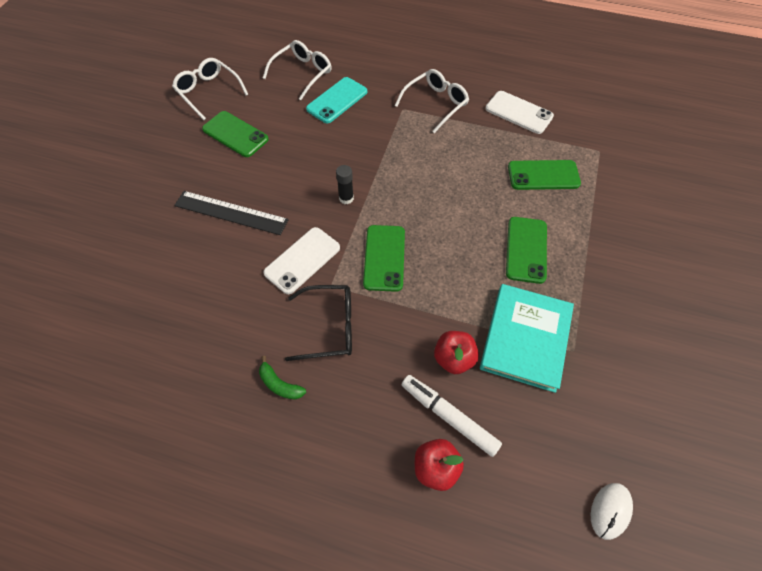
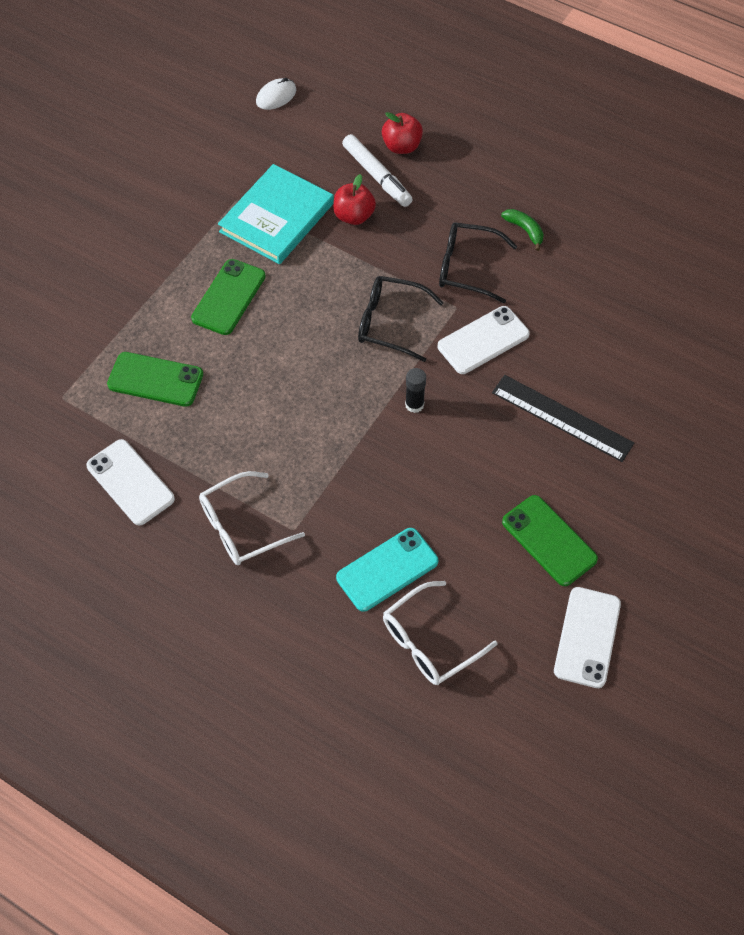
camera: 165 degrees left, 0 degrees up
white glasses [172,58,248,120] -> white phone [554,587,621,688]
green phone [363,225,405,292] -> black glasses [358,276,444,362]

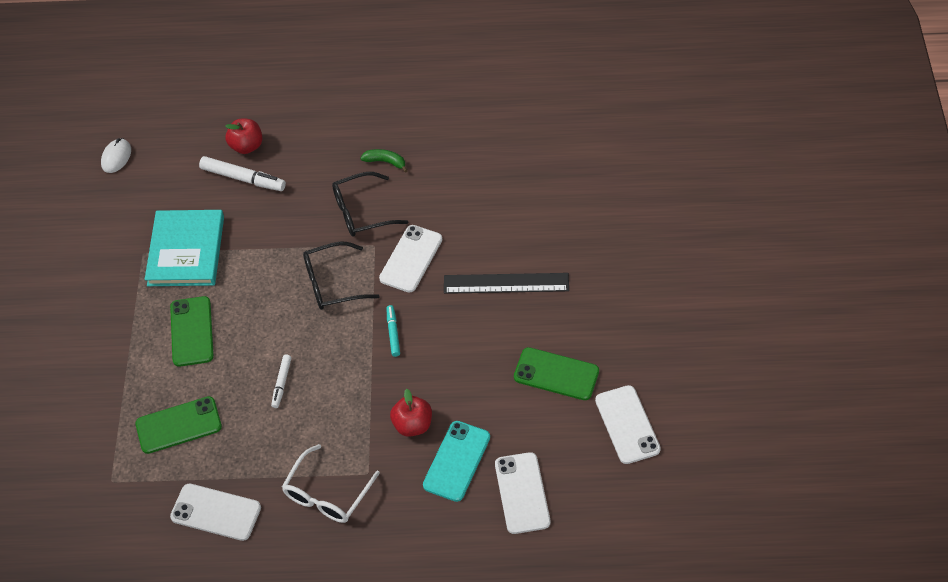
camera: 30 degrees left, 5 degrees down
red apple [333,174,376,225] -> red apple moved to [390,389,432,437]
white glasses [383,581,498,685] -> white phone [495,452,550,534]
black glue stick [405,368,426,413] -> turquoise marker [386,305,400,357]
none -> white marker [271,355,291,408]

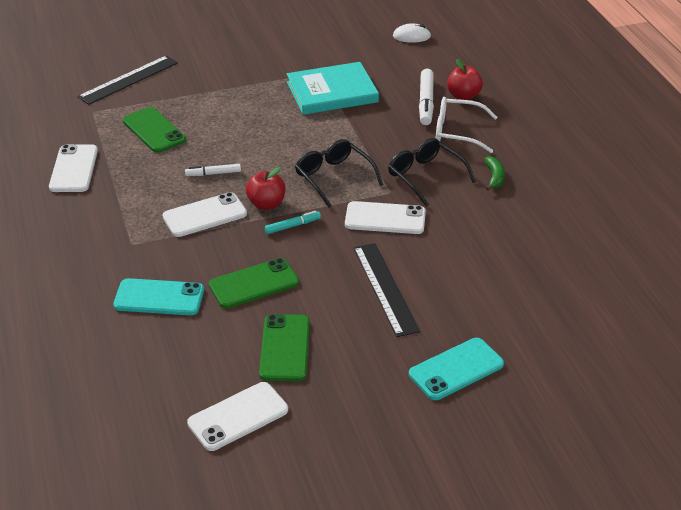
camera: 70 degrees right, 15 degrees down
green phone [170,296,214,367] -> green phone moved to [209,258,299,308]
white glasses [282,444,380,523] -> white glasses moved to [436,97,498,153]
red apple [390,389,432,437] -> red apple moved to [246,167,286,210]
white phone [495,452,550,534] -> white phone moved to [162,192,247,237]
none -> black ruler [77,55,178,105]
none -> turquoise phone [409,338,504,400]

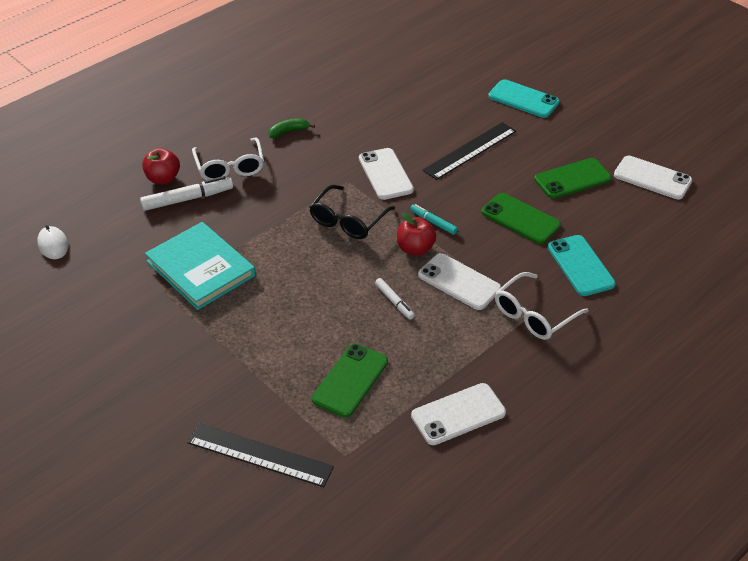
camera: 115 degrees left, 5 degrees up
black glasses [388,138,476,207] -> none
none -> white glasses [495,272,589,340]

